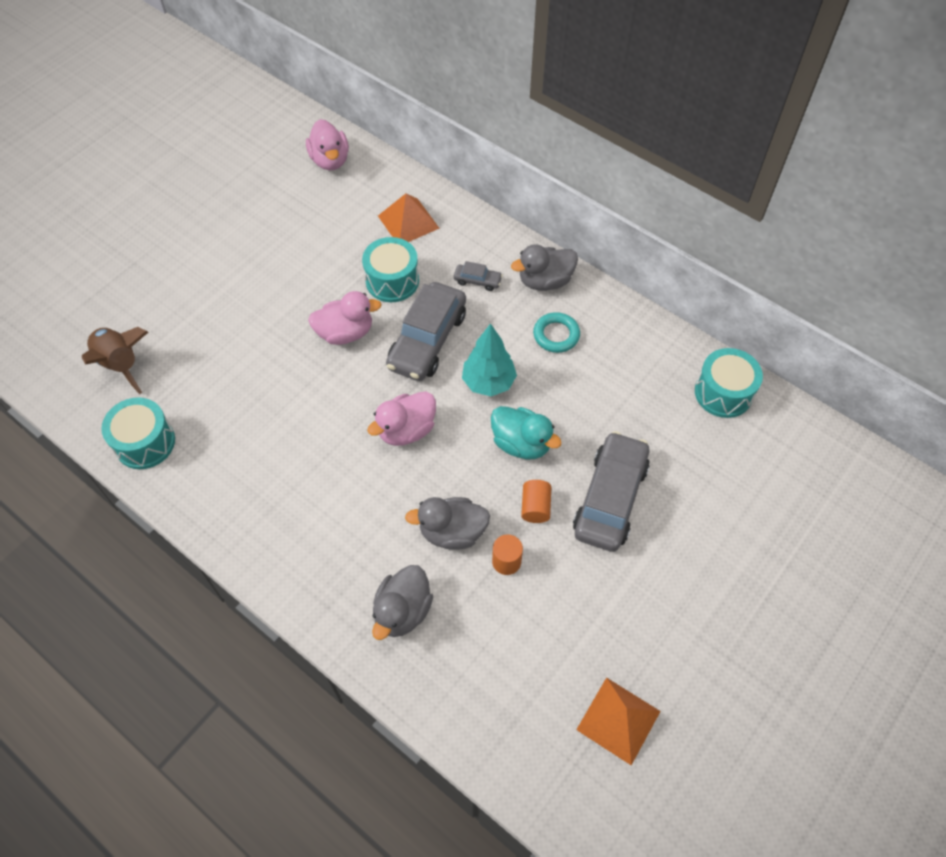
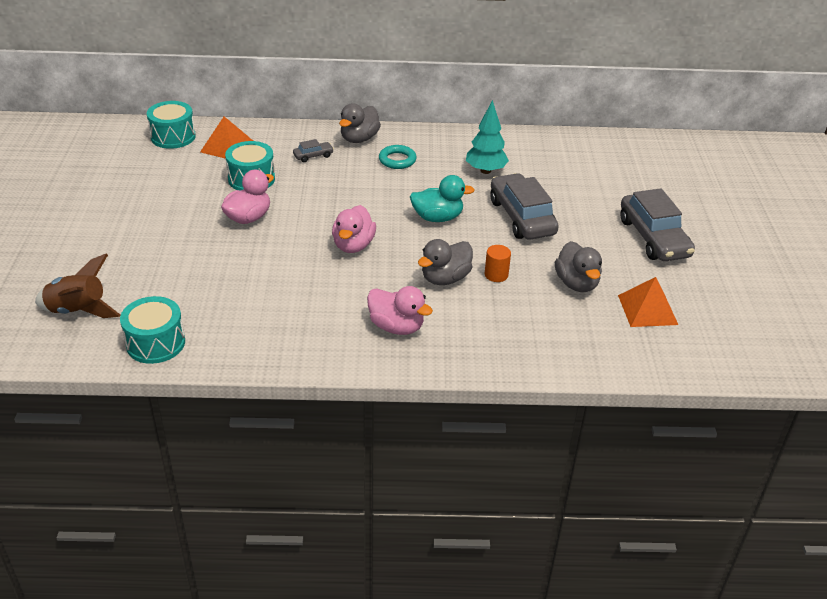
camera: 40 degrees left, 20 degrees down
pink duck [306,119,349,170] -> pink duck moved to [367,286,433,335]
grey duck [372,565,433,640] -> grey duck moved to [555,241,602,292]
grey car [386,282,466,381] -> grey car moved to [620,188,695,261]
turquoise tree [462,323,517,396] -> turquoise tree moved to [466,100,509,174]
orange cylinder [521,480,551,523] -> none
turquoise drum [695,348,763,418] -> turquoise drum moved to [147,101,196,149]

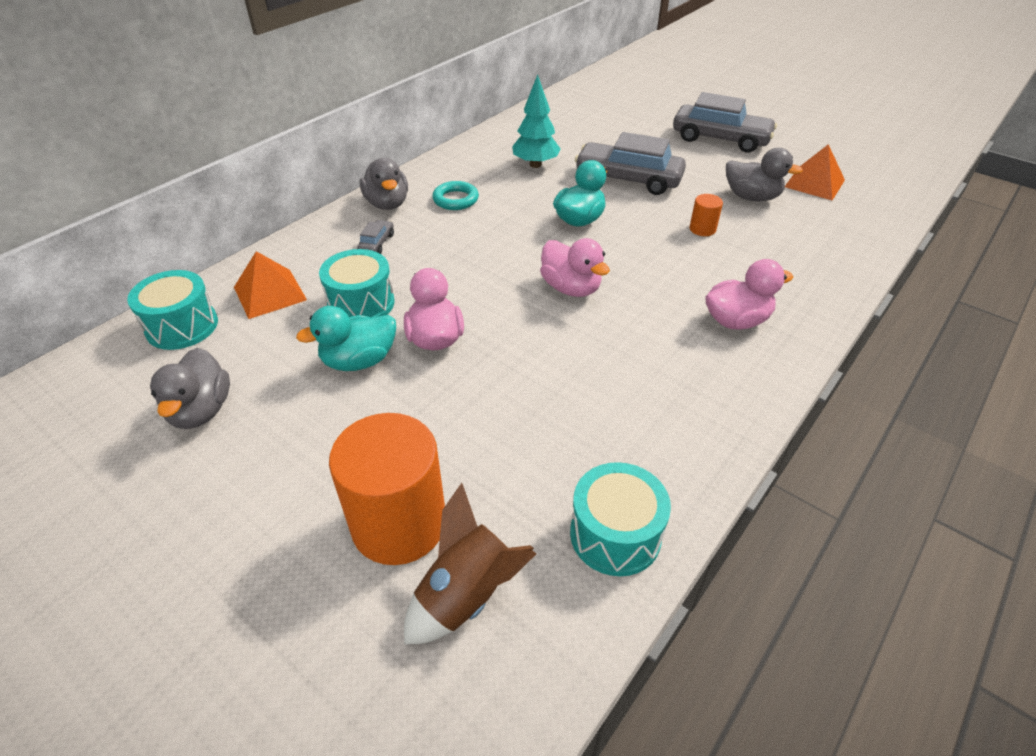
camera: 50 degrees left, 5 degrees up
grey duck [418,239,473,285] -> grey duck moved to [150,348,230,429]
none -> turquoise duck [296,306,396,371]
none -> orange cylinder [329,413,445,565]

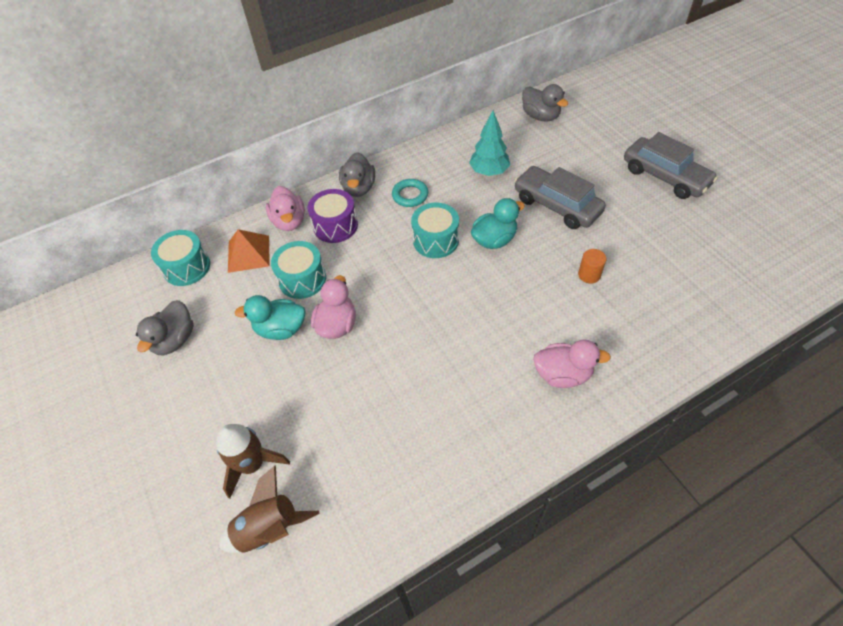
camera: 25 degrees right, 10 degrees up
orange cylinder [329,413,445,565] -> brown rocket [216,424,290,498]
grey car [357,220,394,254] -> purple drum [308,189,358,243]
pink duck [540,238,610,297] -> pink duck moved to [266,186,305,231]
turquoise drum [570,462,671,576] -> turquoise drum moved to [411,203,459,258]
grey duck [726,148,803,202] -> grey duck moved to [522,84,568,122]
orange pyramid [785,144,845,201] -> none

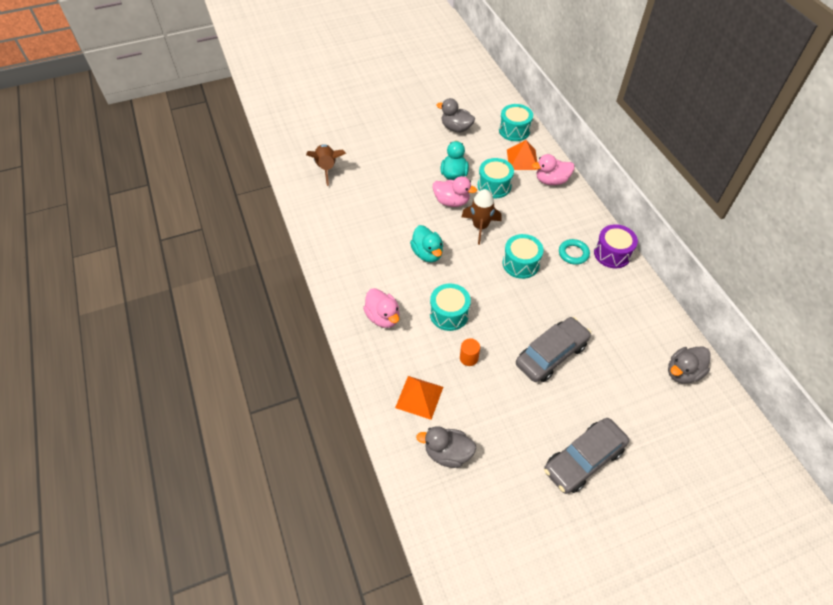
camera: 95 degrees right, 0 degrees up
brown rocket [216,424,290,498] -> brown rocket moved to [461,189,501,245]
purple drum [308,189,358,243] -> purple drum moved to [594,224,638,268]
grey duck [339,152,375,197] -> grey duck moved to [416,426,477,468]
turquoise tree [469,110,510,176] -> none
turquoise duck [471,198,525,249] -> turquoise duck moved to [410,225,443,262]
pink duck [533,339,611,388] -> pink duck turned 45 degrees counterclockwise [363,288,399,328]
none -> orange pyramid [395,376,443,420]
none -> turquoise drum [430,284,471,331]

